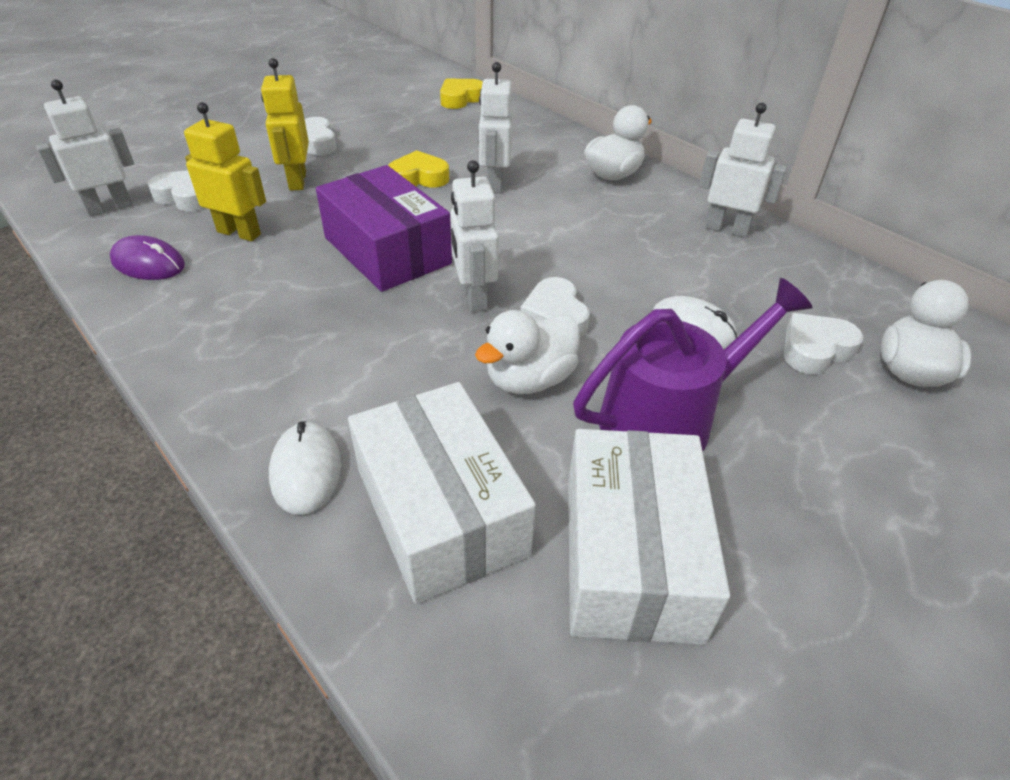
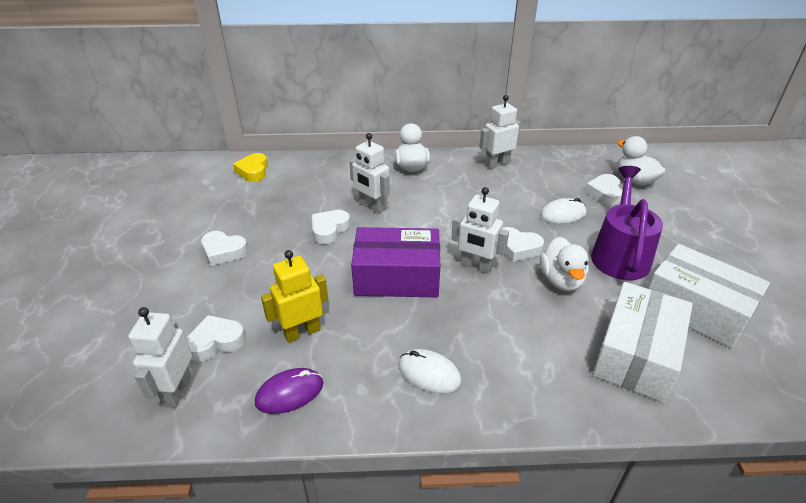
camera: 50 degrees left, 5 degrees down
yellow robot [261,58,309,191] -> none
white mouse [269,421,341,515] -> white mouse moved to [398,349,462,393]
white box [348,382,536,604] -> white box turned 75 degrees counterclockwise [593,282,693,402]
yellow heart [388,150,449,188] -> white heart [312,210,350,244]

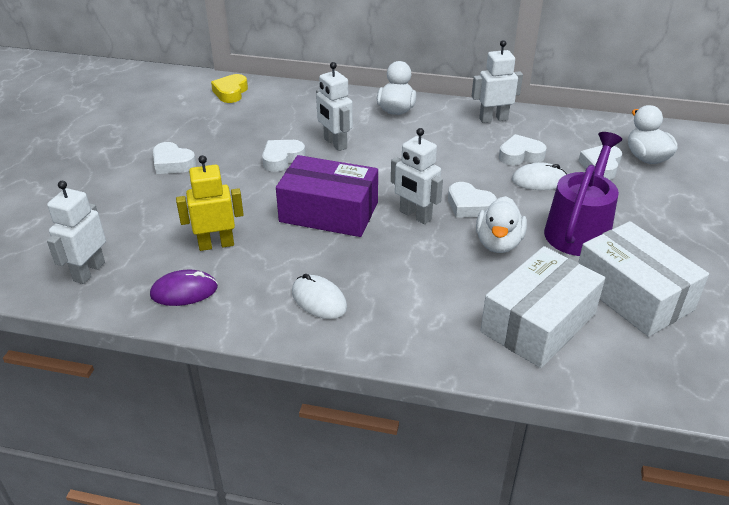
camera: 15 degrees right, 0 degrees up
white heart [186,315,246,362] -> white heart moved to [499,134,547,165]

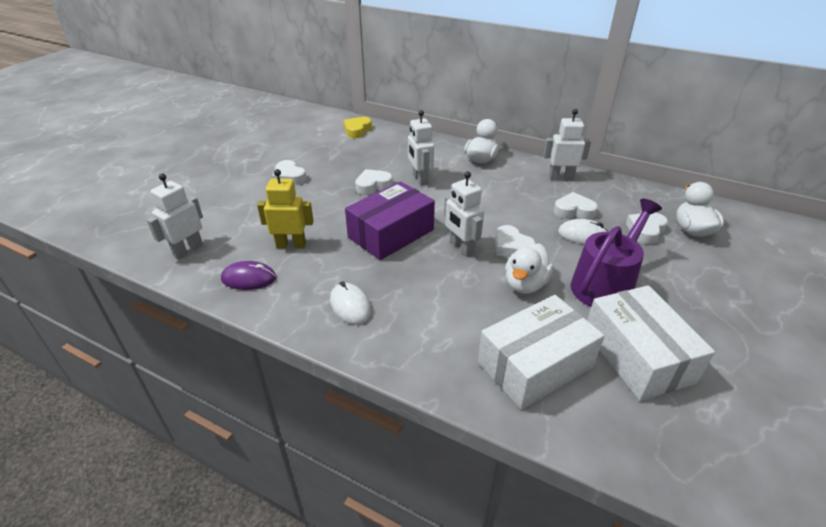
camera: 15 degrees right, 0 degrees up
purple box [276,155,378,237] -> purple box turned 75 degrees counterclockwise [345,181,435,260]

